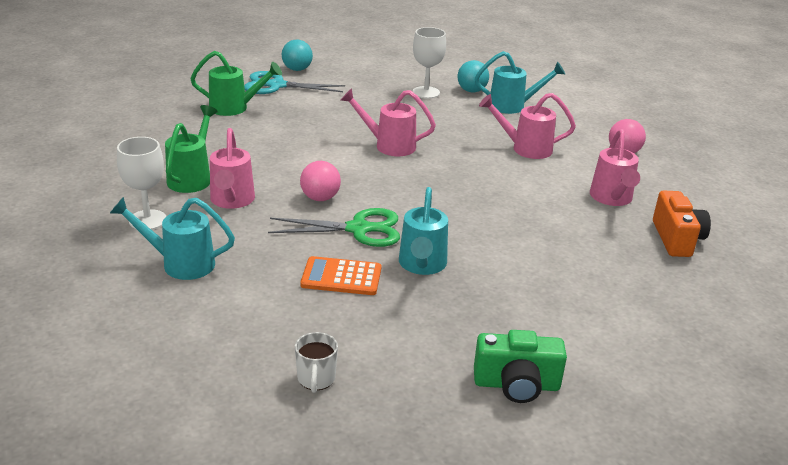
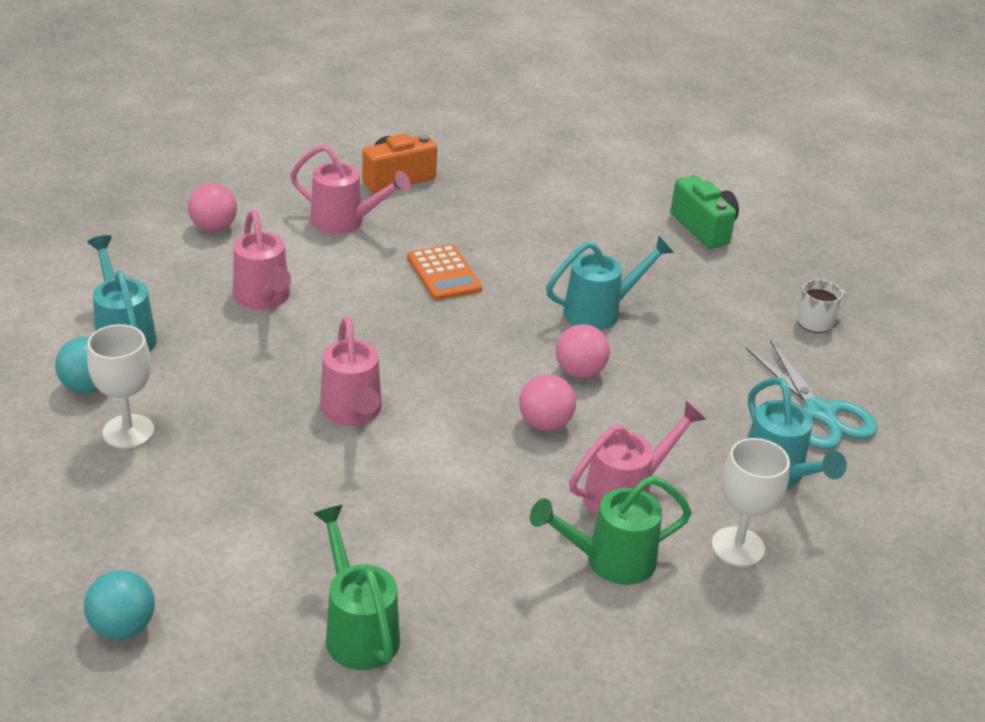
camera: 120 degrees left, 5 degrees up
turquoise scissors [244,71,345,94] -> turquoise scissors moved to [745,340,878,450]
green scissors [268,208,400,247] -> pink ball [556,324,610,378]
orange calculator [300,256,381,295] -> orange calculator moved to [407,244,482,300]
pink watering can [590,129,640,206] -> pink watering can turned 45 degrees clockwise [290,144,410,234]

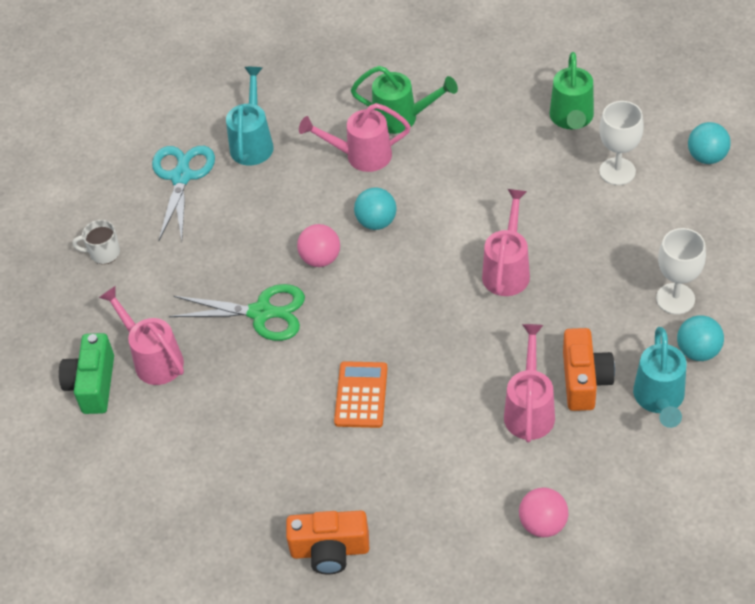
camera: 145 degrees left, 15 degrees up
pink watering can [290,144,410,234] -> pink watering can moved to [99,286,184,385]
pink ball [519,374,576,431] -> turquoise ball [354,187,397,230]
turquoise watering can [546,236,674,330] -> green scissors [169,284,305,341]
white goblet [712,438,790,567] -> white goblet moved to [599,101,644,185]
none -> orange camera [563,328,615,411]

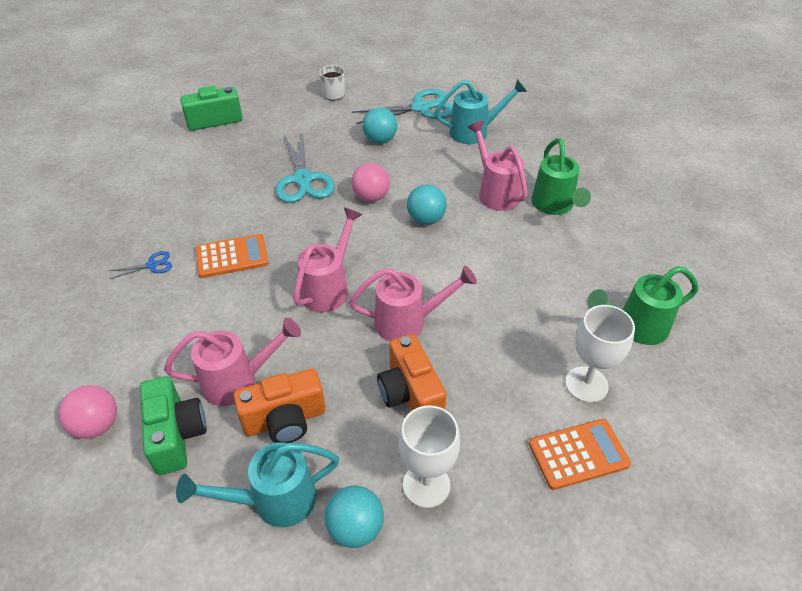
camera: 65 degrees right, 5 degrees down
pink watering can [99,286,184,385] -> pink watering can moved to [293,207,363,312]
green scissors [169,284,305,341] -> turquoise scissors [275,132,335,203]
orange camera [286,510,369,574] -> orange camera moved to [377,334,447,411]
turquoise ball [688,122,731,164] -> turquoise ball moved to [362,107,397,144]
none -> blue scissors [109,251,172,279]
none -> green camera [140,376,207,475]
none -> orange calculator [529,419,631,490]

